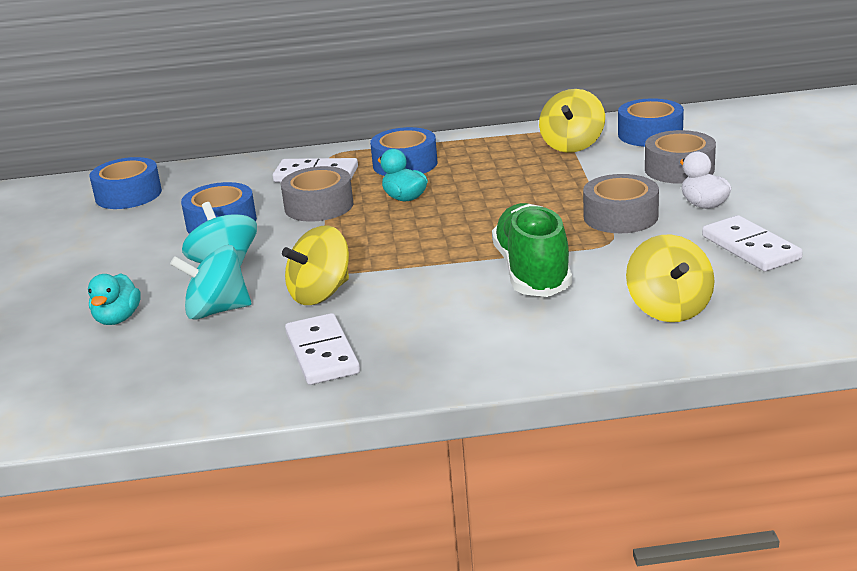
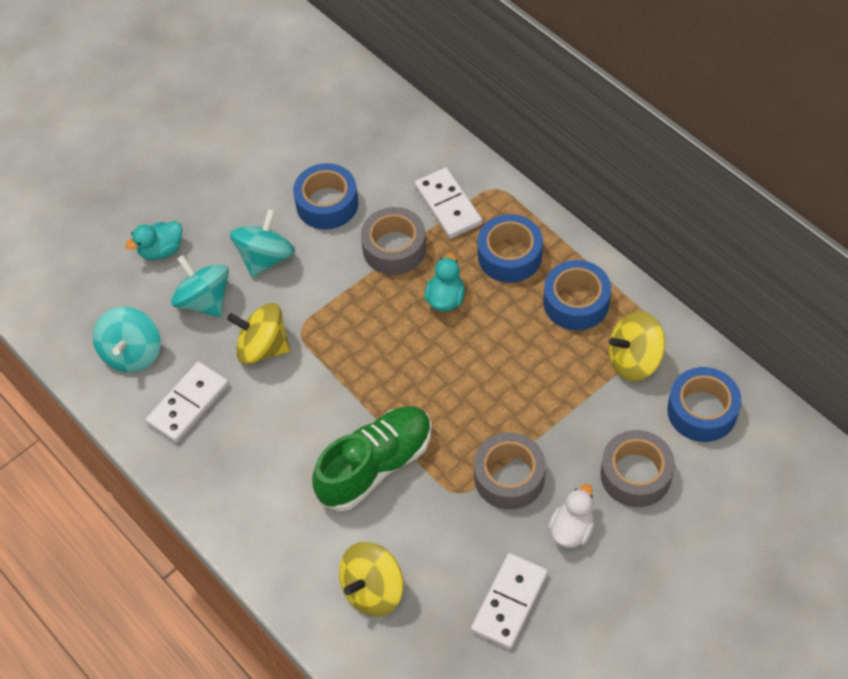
camera: 55 degrees right, 30 degrees up
blue tape [90,157,162,209] -> blue tape moved to [543,260,611,331]
none -> turquoise spinning top [93,307,161,373]

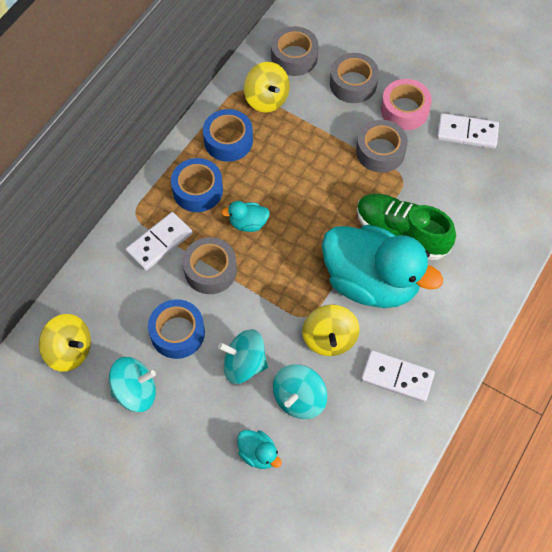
camera: 110 degrees left, 5 degrees up
turquoise spinning top [93,307,161,373] -> turquoise spinning top moved to [109,357,156,412]
yellow spinning top [339,542,404,617] -> yellow spinning top moved to [39,314,91,372]
white duck [548,484,595,548] -> pink tape [381,79,432,130]
blue tape [667,367,741,442] -> grey tape [271,26,318,76]
none -> turquoise duck [322,225,443,308]

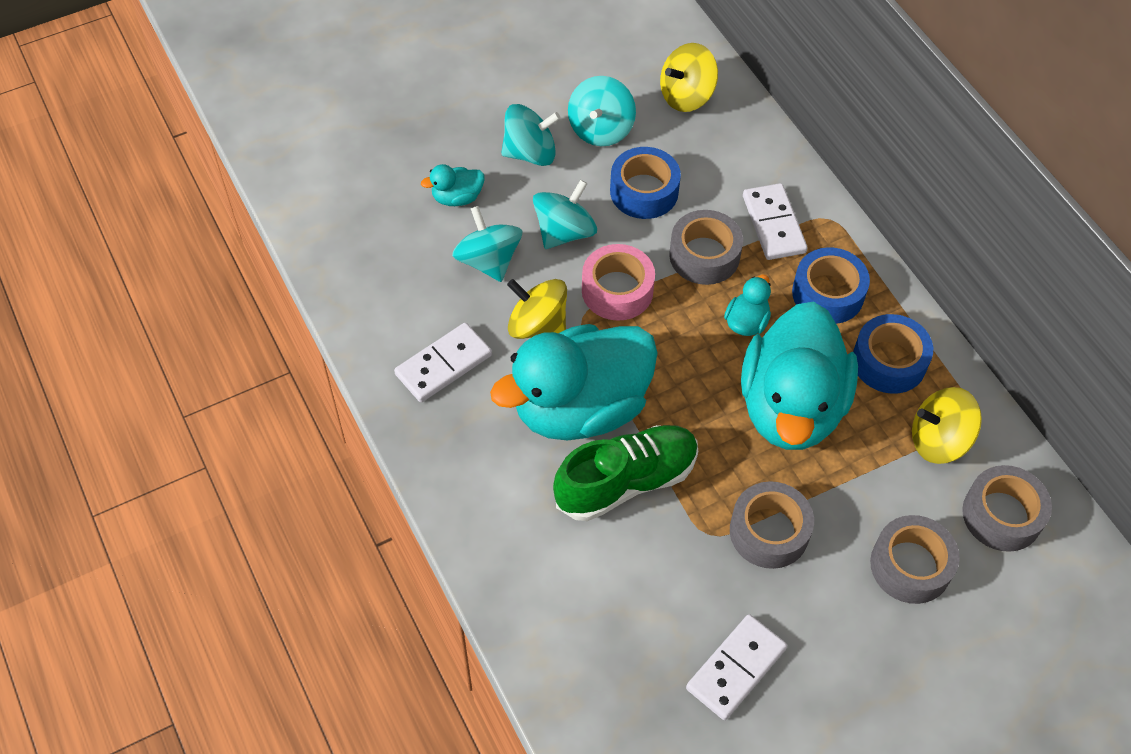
camera: 120 degrees right, 5 degrees down
pink tape [381,79,432,130] -> pink tape moved to [582,244,655,321]
none -> turquoise spinning top [501,104,560,166]
none -> turquoise duck [741,301,858,450]

